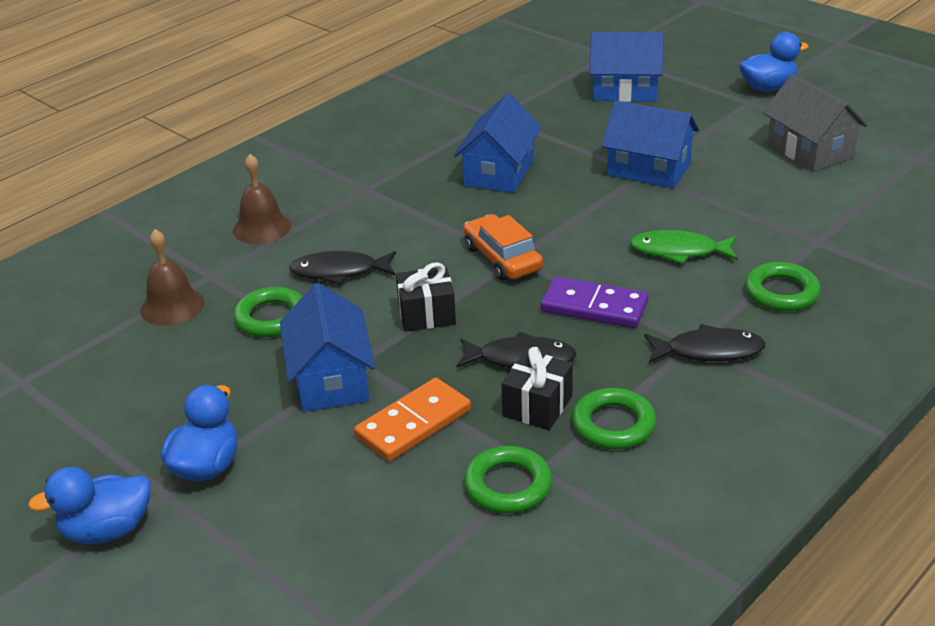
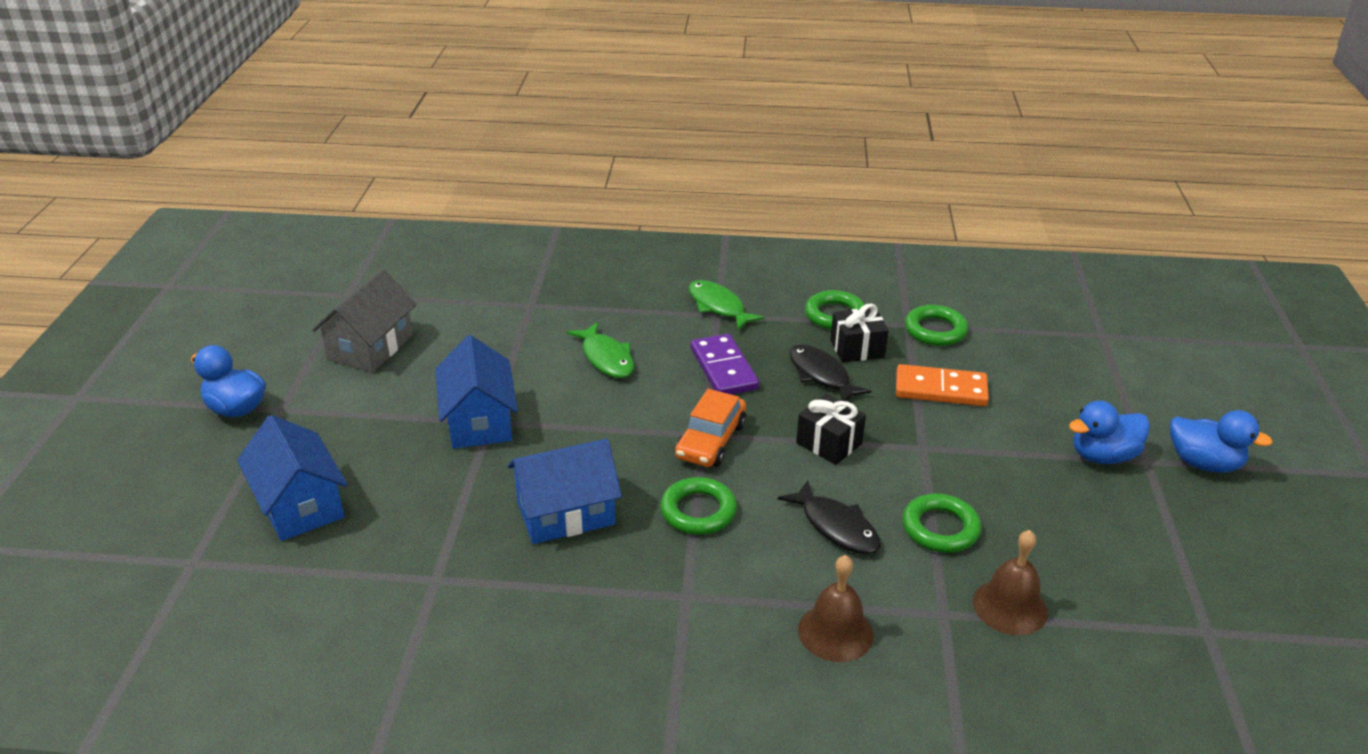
camera: 130 degrees left, 0 degrees up
blue house [280,283,375,412] -> none
black fish [644,324,766,363] -> green fish [689,280,765,330]
green ring [745,262,820,312] -> green ring moved to [660,477,737,535]

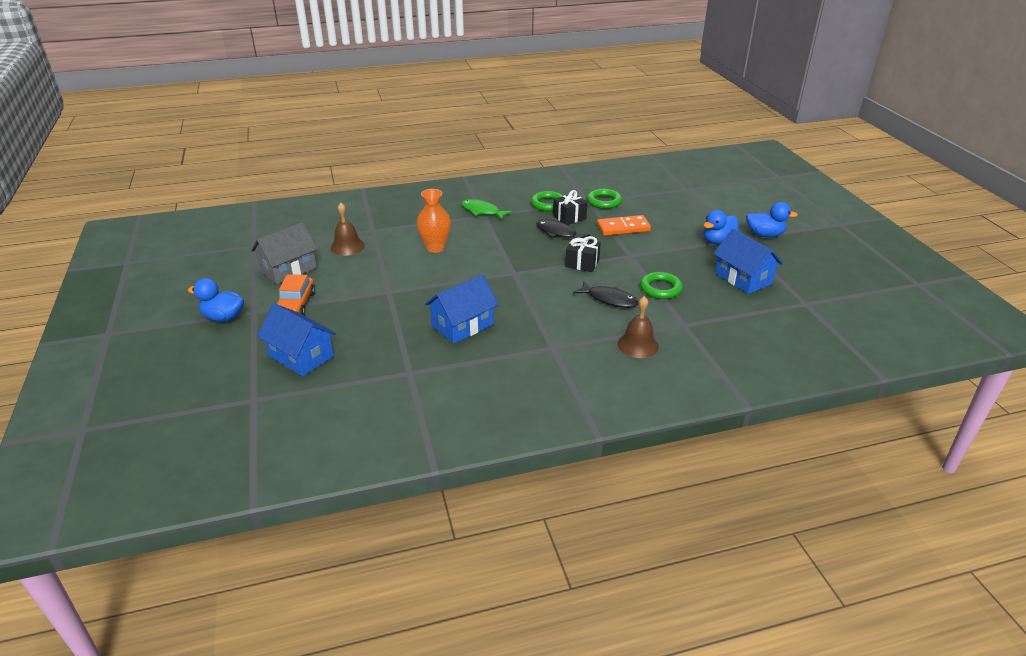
camera: 20 degrees left, 0 degrees up
grey house [312,269,417,372] -> grey house turned 45 degrees clockwise [251,222,318,284]
blue house [435,335,518,449] -> blue house moved to [713,229,783,294]
green fish [567,322,634,378] -> orange vase [417,189,451,253]
green ring [660,477,737,535] -> none
orange car [675,389,746,467] -> orange car moved to [277,274,315,315]
purple domino [691,334,759,395] -> none
brown bell [973,530,1048,635] -> brown bell moved to [330,203,365,256]

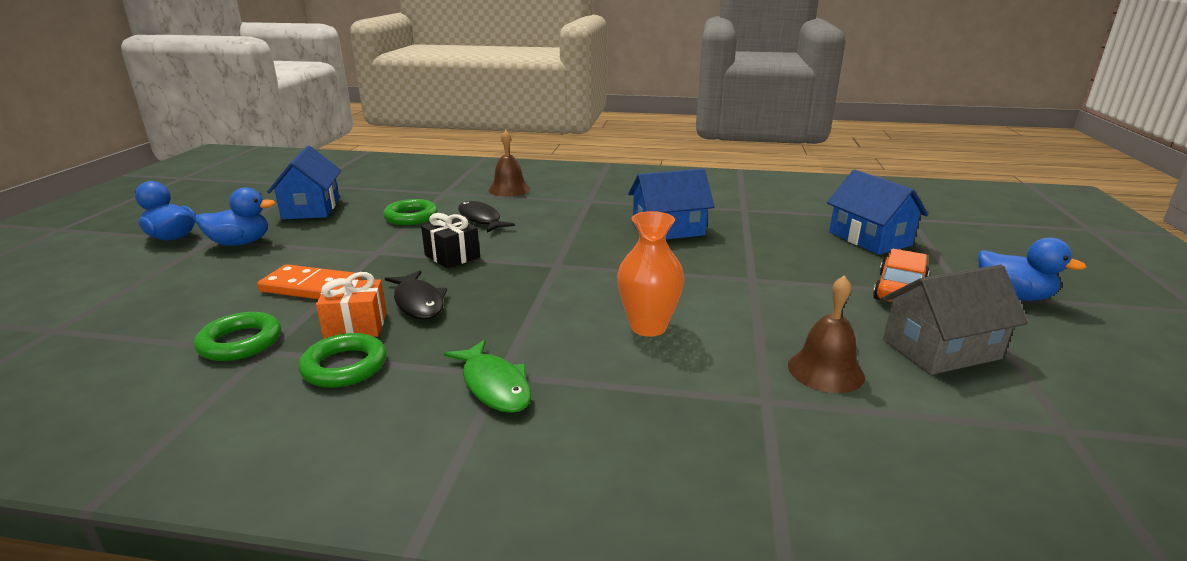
camera: 155 degrees left, 10 degrees down
black gift [553,190,587,225] -> orange gift [316,272,387,339]

